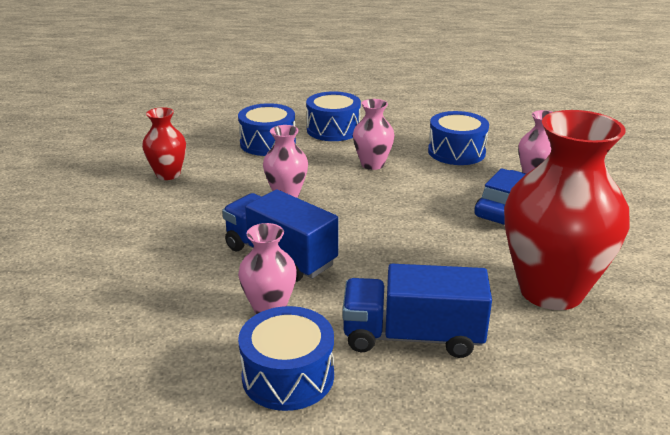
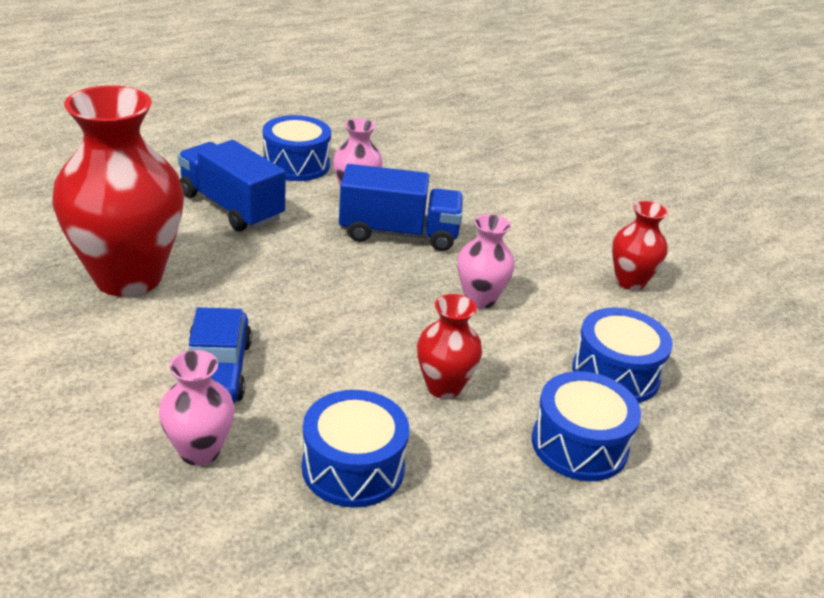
camera: 140 degrees right, 5 degrees up
blue truck [342,264,492,358] -> blue truck turned 105 degrees counterclockwise [178,140,286,231]
pink vase [353,99,395,170] -> red vase [417,294,482,399]

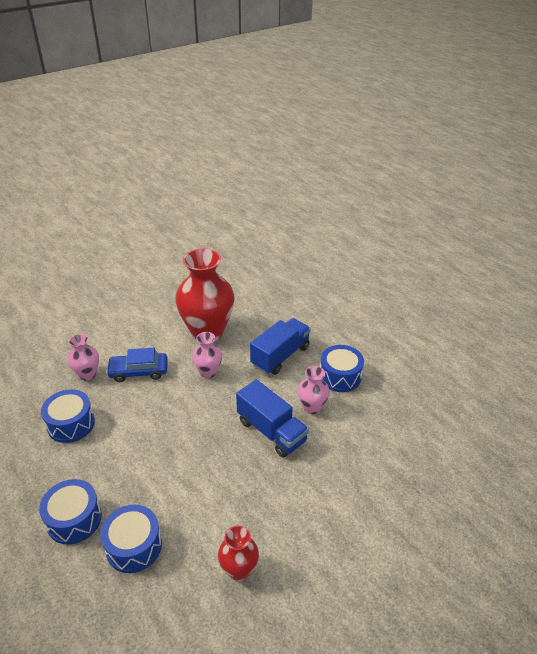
camera: 90 degrees right, 5 degrees up
blue truck [339,164,463,251] -> blue truck turned 45 degrees counterclockwise [236,379,309,458]
red vase [417,294,482,399] -> none
pink vase [457,214,515,309] -> pink vase moved to [192,332,222,378]

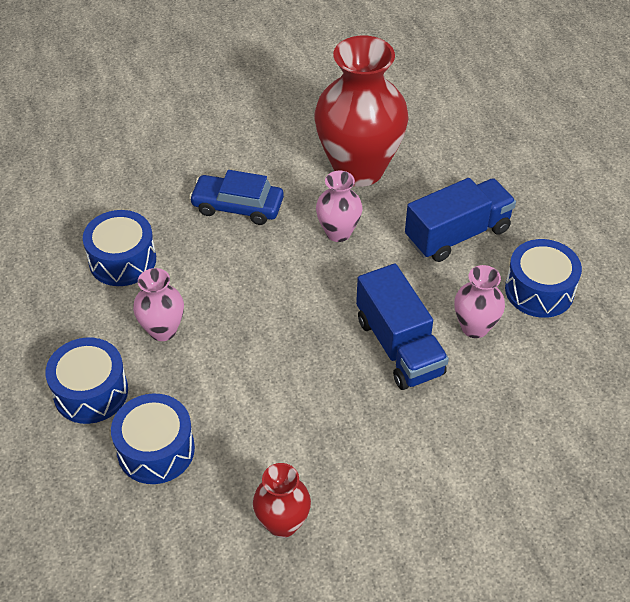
camera: 20 degrees right, 10 degrees up
pink vase [68,334,99,381] -> pink vase moved to [133,268,184,341]

